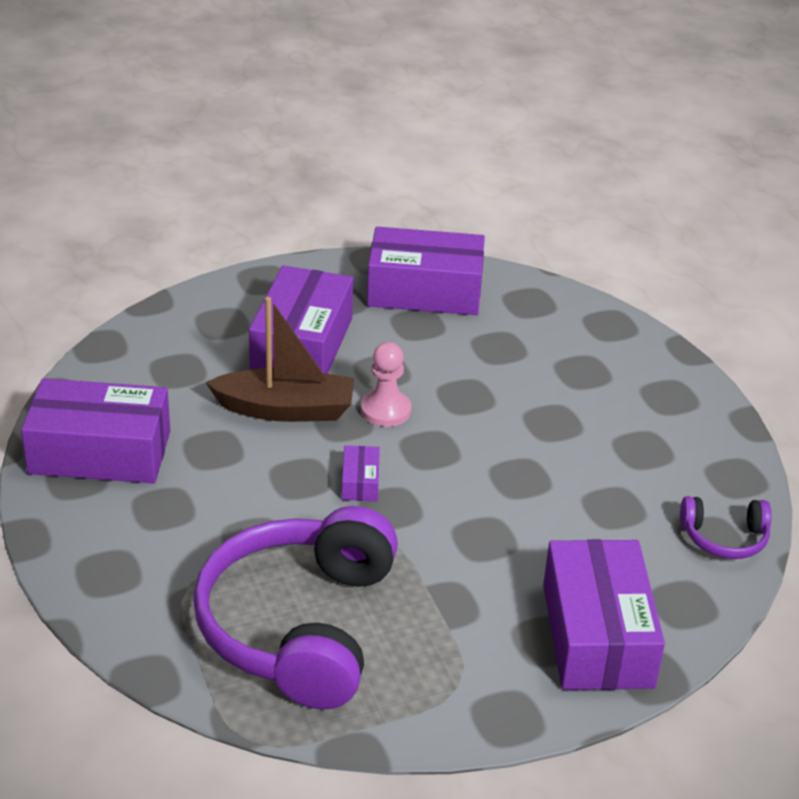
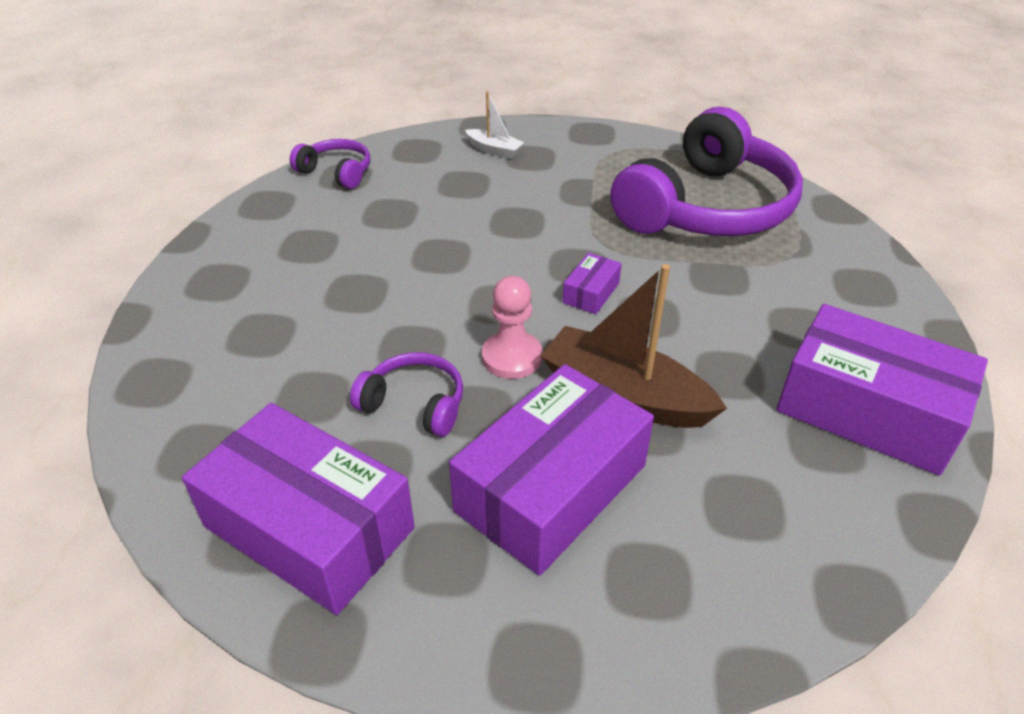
camera: 150 degrees left, 5 degrees up
purple box [543,539,665,690] -> white boat [465,91,525,159]
none -> purple headphones [350,352,463,437]

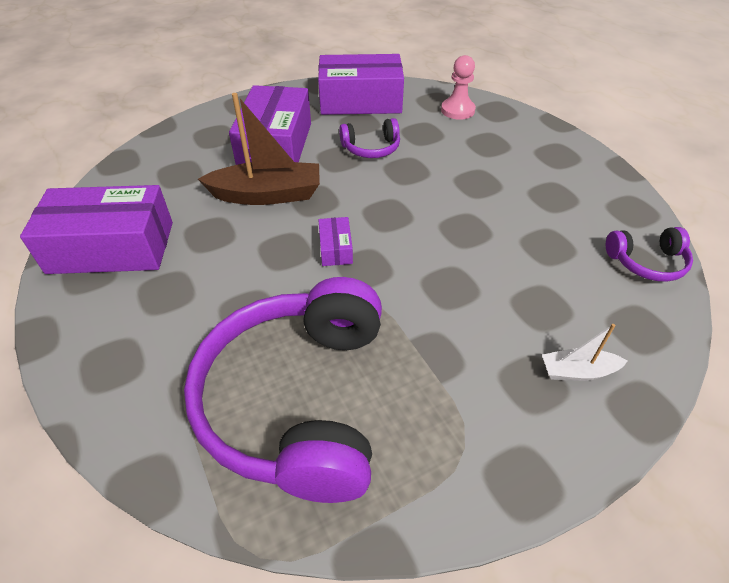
camera: 145 degrees right, 5 degrees up
pink pawn [482,276,543,379] -> pink pawn moved to [441,55,476,120]

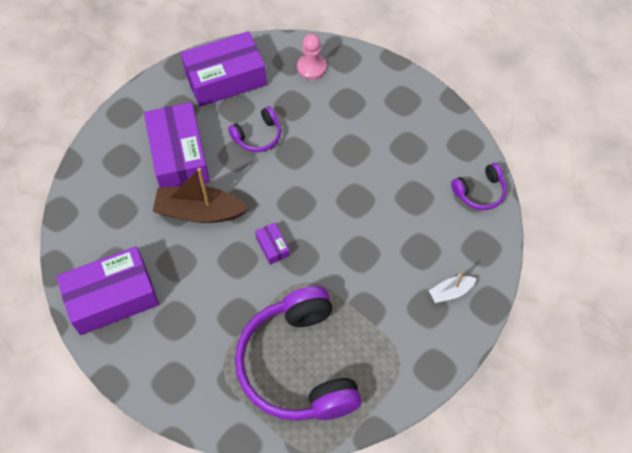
camera: 20 degrees left, 15 degrees up
brown boat [198,93,320,205] -> brown boat turned 150 degrees counterclockwise [153,168,248,223]

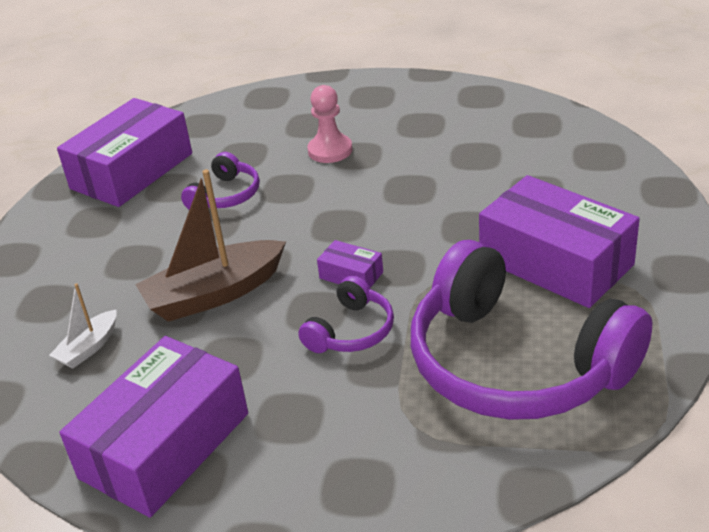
camera: 30 degrees left, 25 degrees down
purple box [144,102,210,188] -> purple box moved to [479,175,640,308]
pink pawn [297,34,326,80] -> pink pawn moved to [307,85,352,163]
white boat [429,271,477,303] -> white boat moved to [49,283,117,368]
purple headphones [451,163,507,210] -> purple headphones moved to [298,276,394,353]

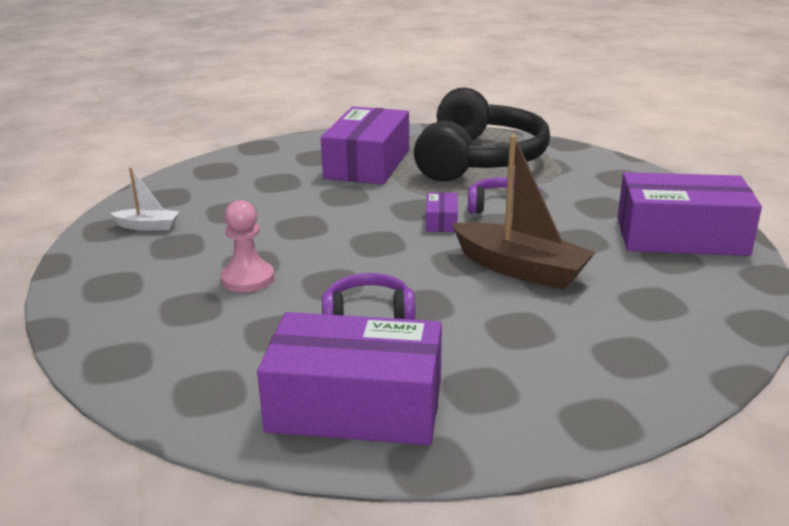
camera: 120 degrees left, 10 degrees down
white boat [49,283,117,368] -> white boat moved to [110,167,180,231]
purple headphones [411,240,653,420] -> black headphones [414,87,550,182]

